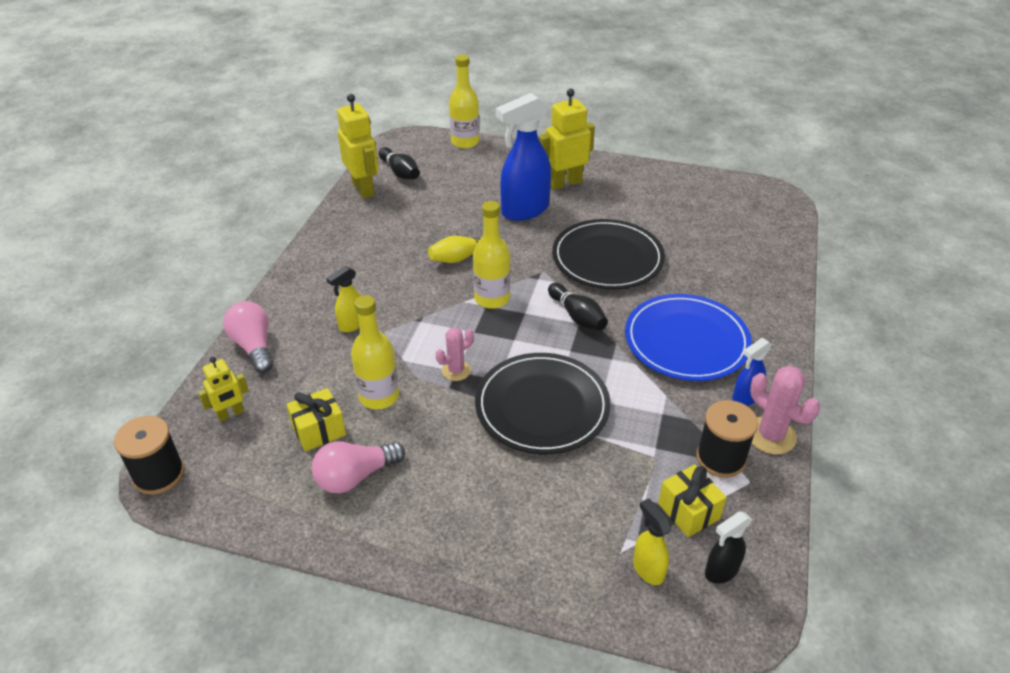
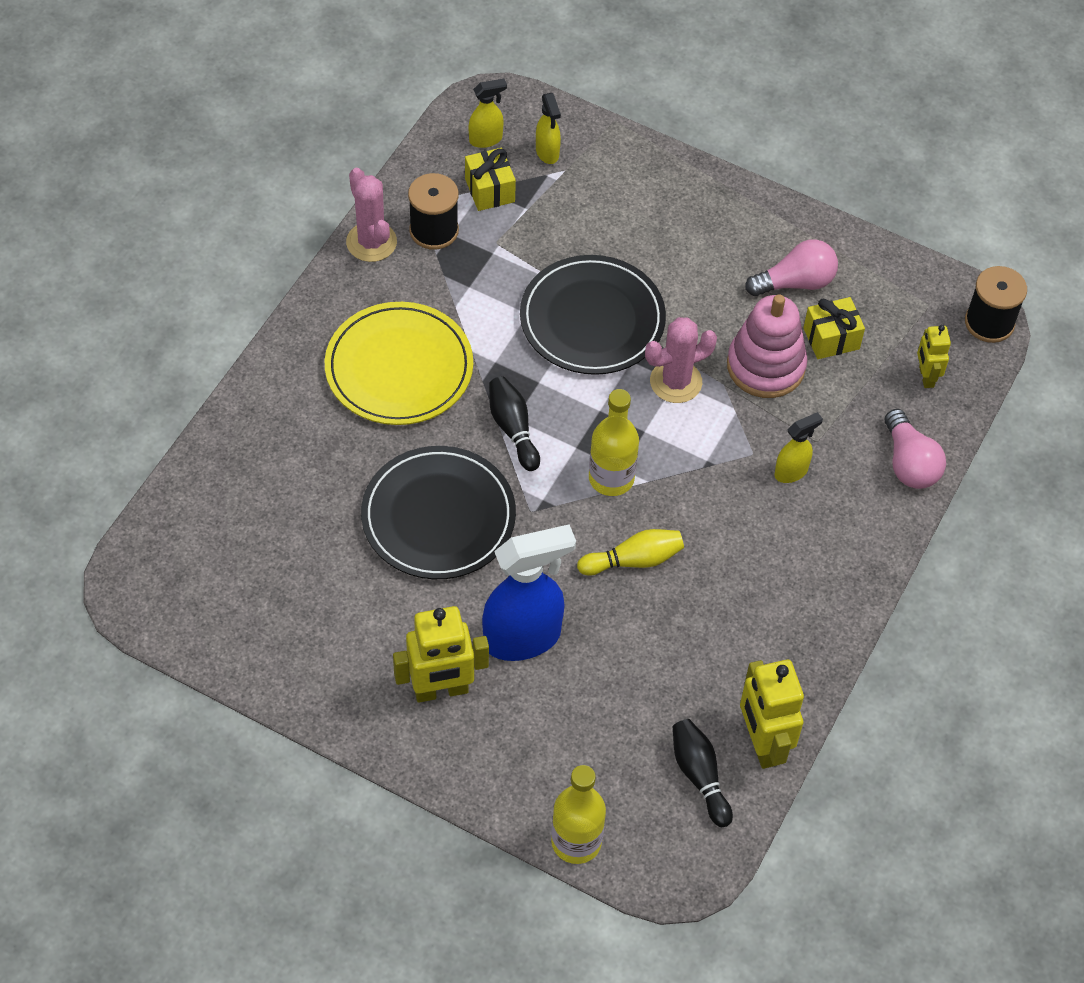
camera: 170 degrees left, 15 degrees up
yellow robot [198,357,249,422] -> yellow robot turned 75 degrees counterclockwise [917,325,951,388]
yellow bottle [351,295,399,410] -> pink stacking toy [727,294,808,398]
pink cactus [436,327,474,381] -> pink cactus [645,317,717,403], size x1.55
blue plate [625,294,752,381] -> yellow plate [325,302,473,425]
black spray bottle [705,511,753,583] -> yellow spray bottle [469,79,507,148]
blue spray bottle [732,338,772,406] -> none

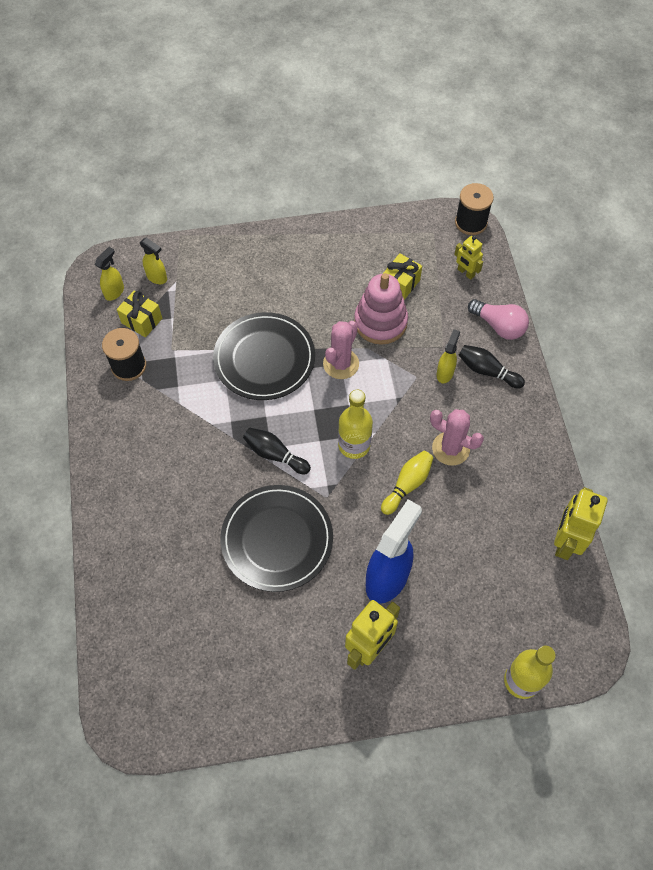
camera: 35 degrees left, 5 degrees up
yellow plate [325,302,473,425] -> none
pink cactus [346,168,397,262] -> pink cactus moved to [430,409,484,465]
black bowling pin [673,719,733,827] -> black bowling pin moved to [459,345,525,389]
yellow robot [740,660,804,769] -> yellow robot turned 75 degrees clockwise [554,487,607,560]
pink light bulb [745,239,838,296] -> none

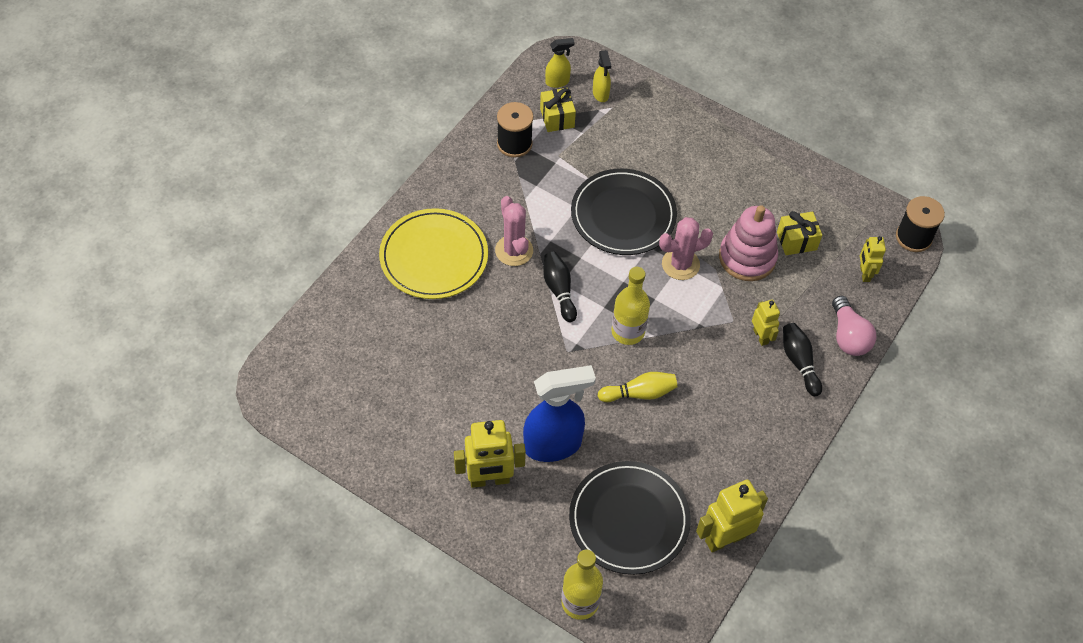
camera: 40 degrees right, 5 degrees down
black plate [220,485,333,592] -> black plate moved to [569,461,691,575]
pink cactus [430,409,484,465] -> pink cactus moved to [495,196,533,266]
yellow spray bottle [437,329,460,383] -> yellow robot [752,300,780,346]
none -> yellow plate [379,208,488,299]

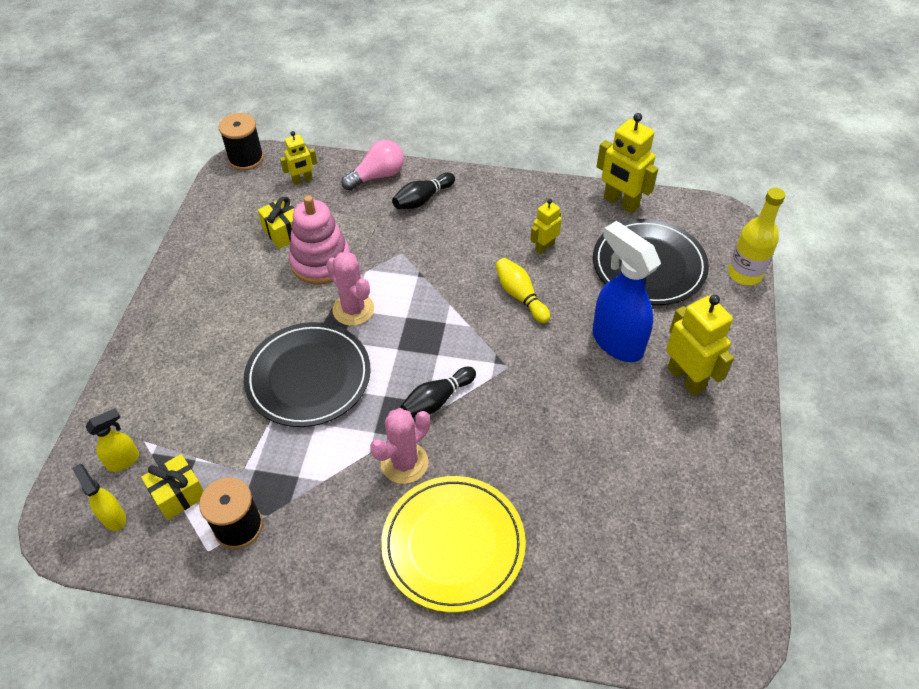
camera: 110 degrees left, 5 degrees down
yellow bottle [611,267,650,345] -> none
yellow robot [752,300,780,346] -> yellow robot moved to [530,199,562,254]

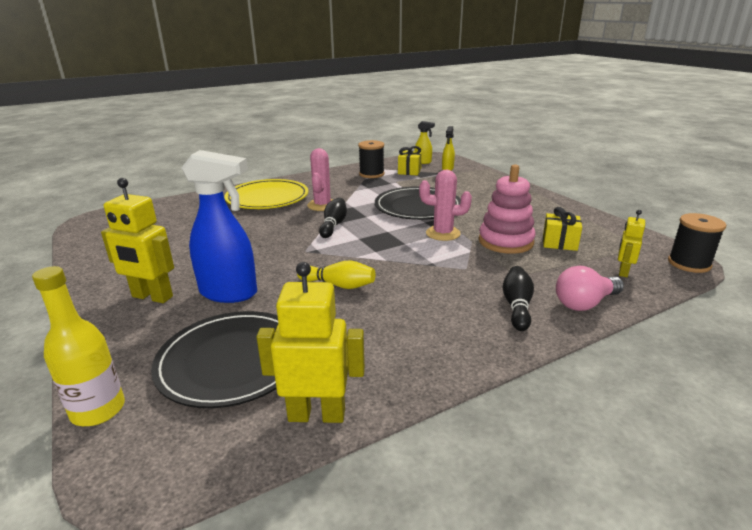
camera: 140 degrees right, 25 degrees down
pink light bulb [342,140,404,190] -> pink light bulb turned 45 degrees clockwise [556,266,624,311]
yellow robot [530,199,562,254] -> none

